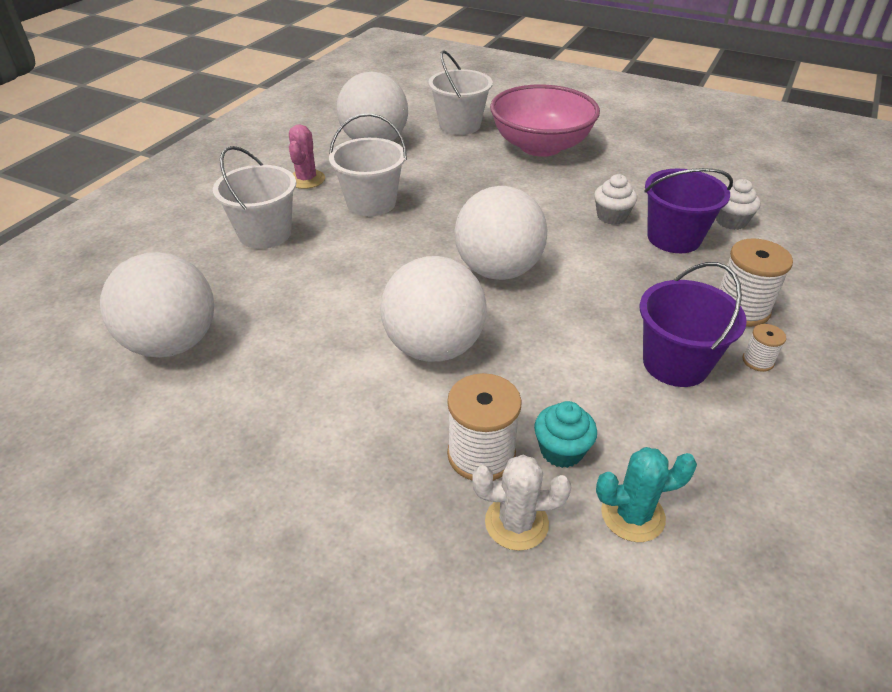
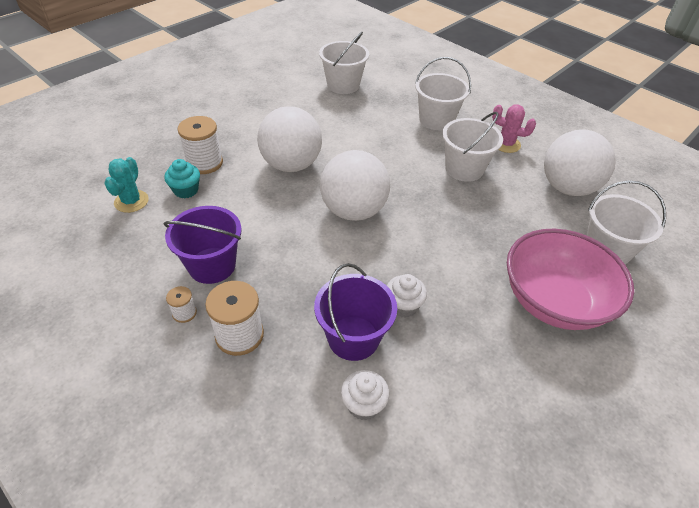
camera: 105 degrees right, 5 degrees up
white ball [100,252,214,358] -> white bucket [319,32,369,94]
white cactus [472,455,571,551] -> none

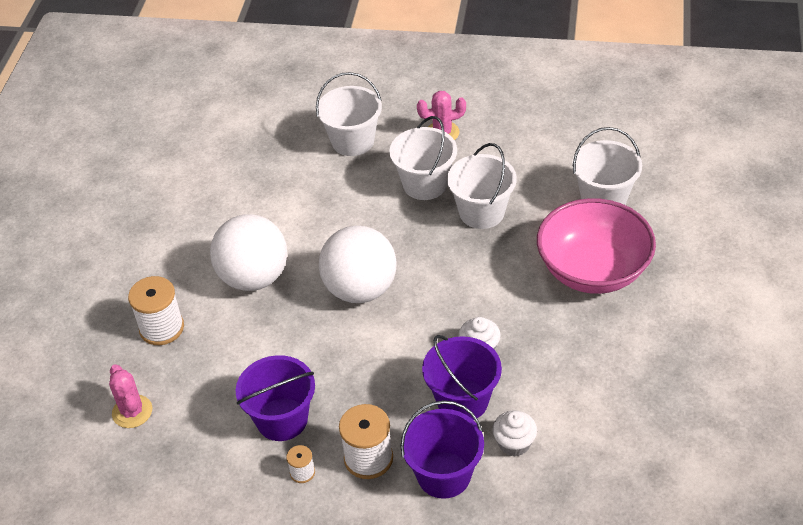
camera: 30 degrees left, 0 degrees up
turquoise cactus [104,157,149,213] -> pink cactus [109,364,152,428]
turquoise cupcake [164,159,200,198] -> none
white bucket [319,32,369,94] -> white bucket moved to [447,143,517,229]
white ball [544,129,616,196] -> none
none -> purple bucket [401,400,484,499]

